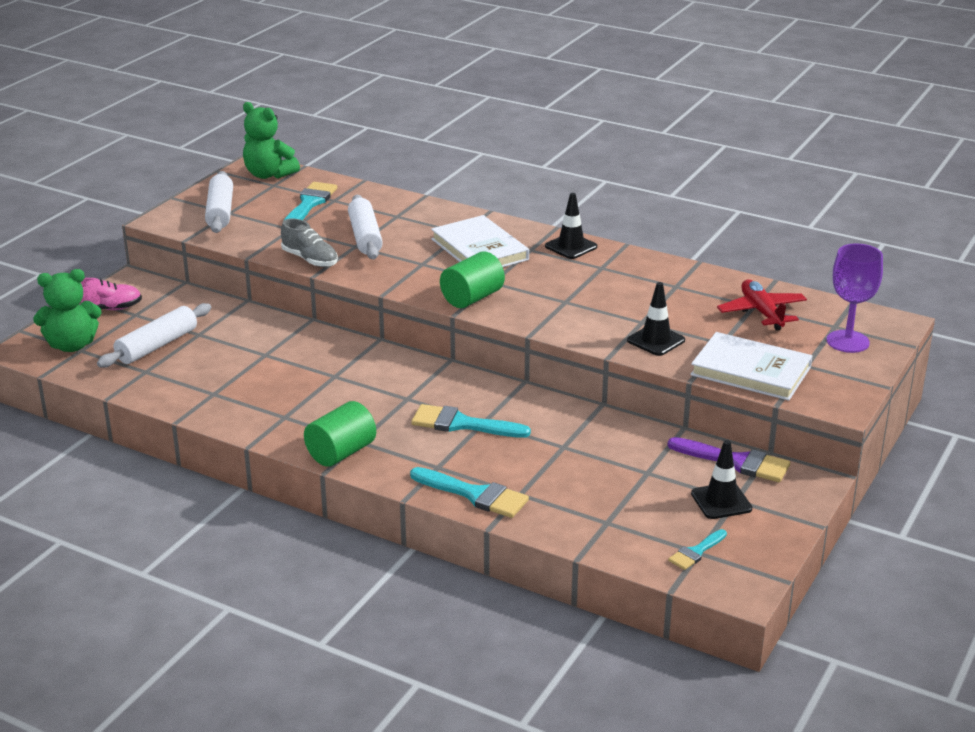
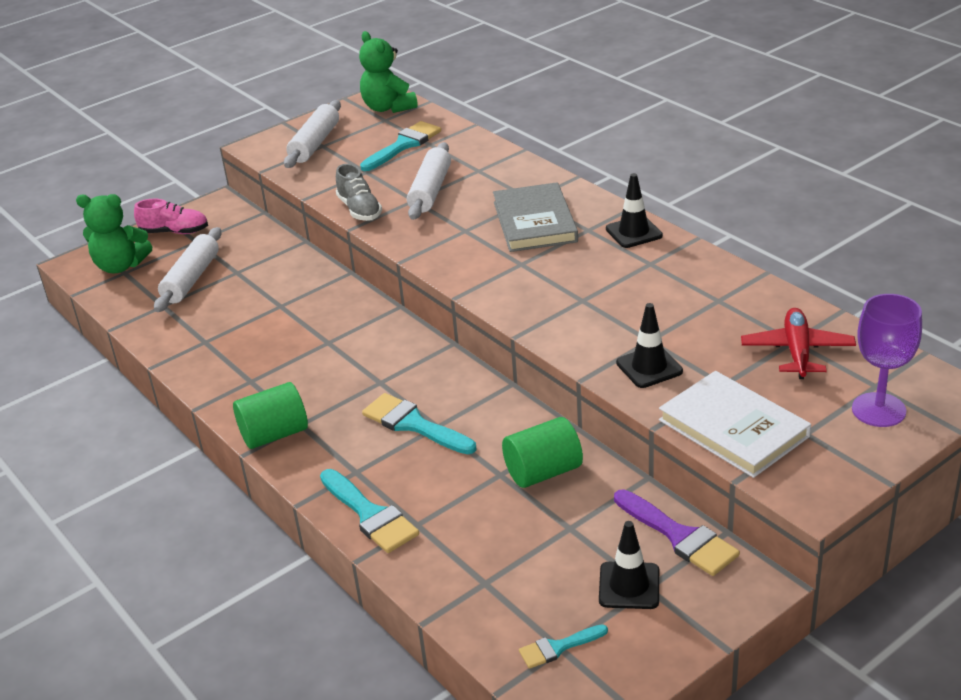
camera: 25 degrees right, 5 degrees up
white rolling pin [97,303,211,368] -> white rolling pin turned 45 degrees counterclockwise [154,227,221,312]
white book [431,215,529,267] -> grey book [493,182,578,252]
green cylinder [440,251,505,308] -> green cylinder moved to [502,417,583,488]

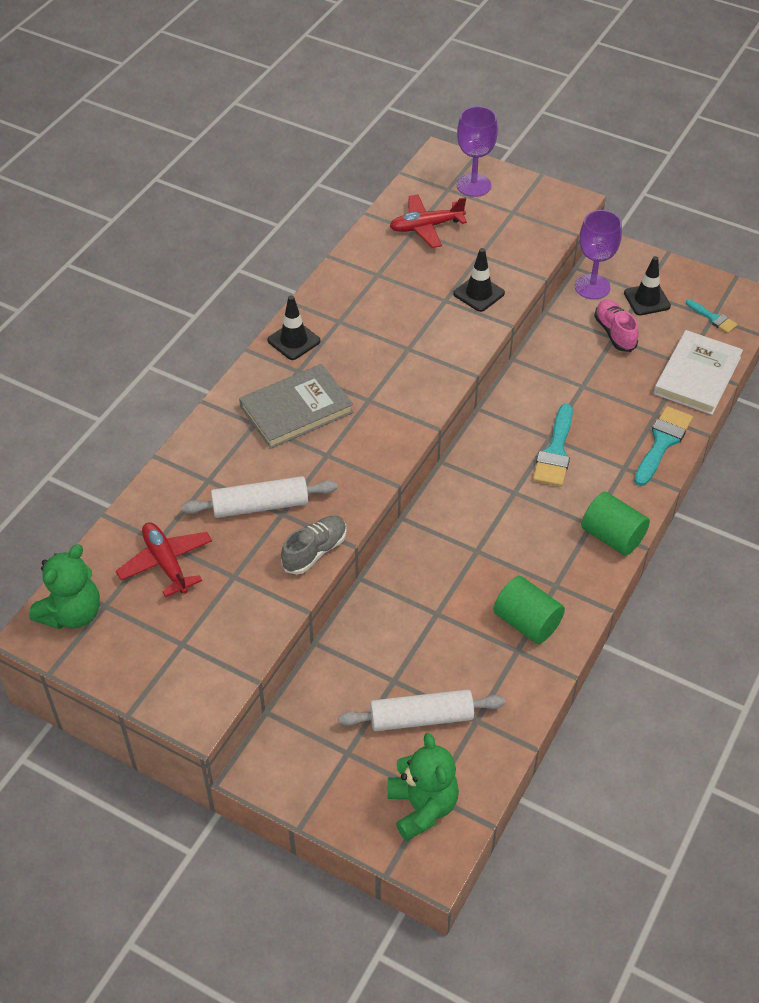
camera: 115 degrees left, 15 degrees up
pink shoe [134,199,208,234] -> pink shoe moved to [594,300,639,352]
white rolling pin [284,100,341,168] -> none
turquoise brush [360,121,441,171] -> red plane [116,522,212,597]
green cylinder [502,417,583,488] -> green cylinder moved to [493,576,565,644]
purple brush [614,489,740,576] -> purple goblet [575,210,622,299]
white book [659,371,811,478] -> white book moved to [654,330,743,415]

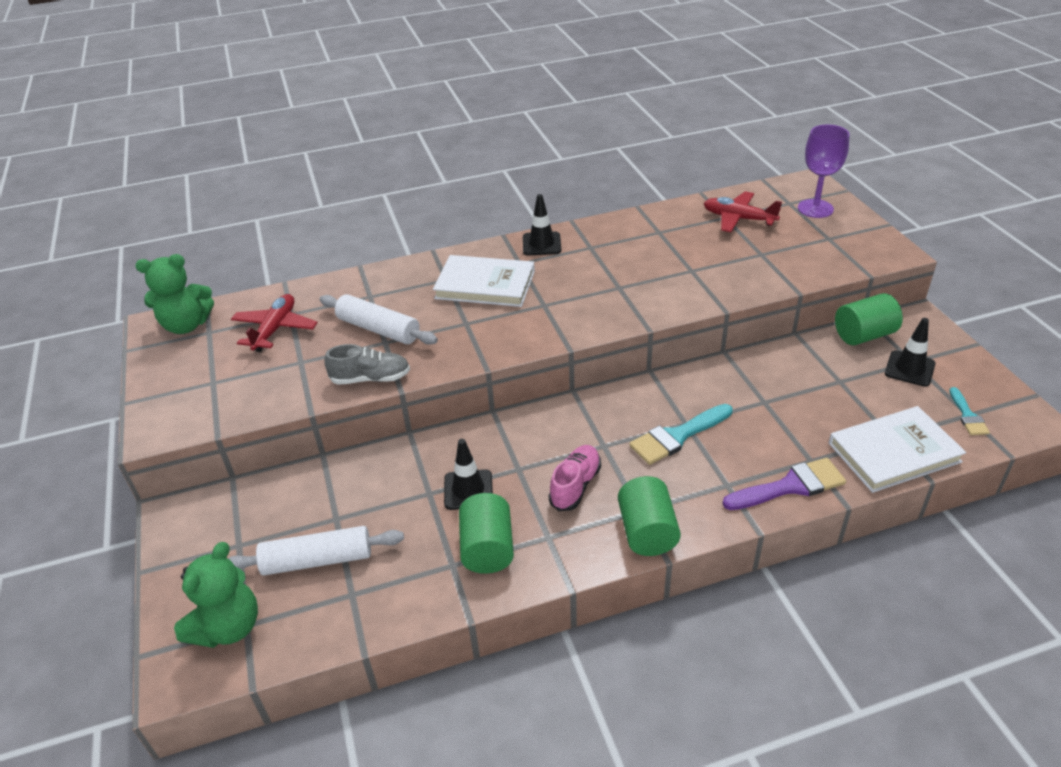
camera: 45 degrees right, 10 degrees down
grey book [239,364,353,449] -> white book [433,255,535,307]
white rolling pin [338,689,505,731] -> white rolling pin turned 45 degrees counterclockwise [228,526,404,576]
black traffic cone [453,248,505,312] -> black traffic cone moved to [444,439,493,510]
purple goblet [575,210,622,299] -> green cylinder [835,293,903,345]
pink shoe [594,300,639,352] -> pink shoe moved to [549,445,601,511]
turquoise brush [634,406,693,486] -> purple brush [722,458,846,510]

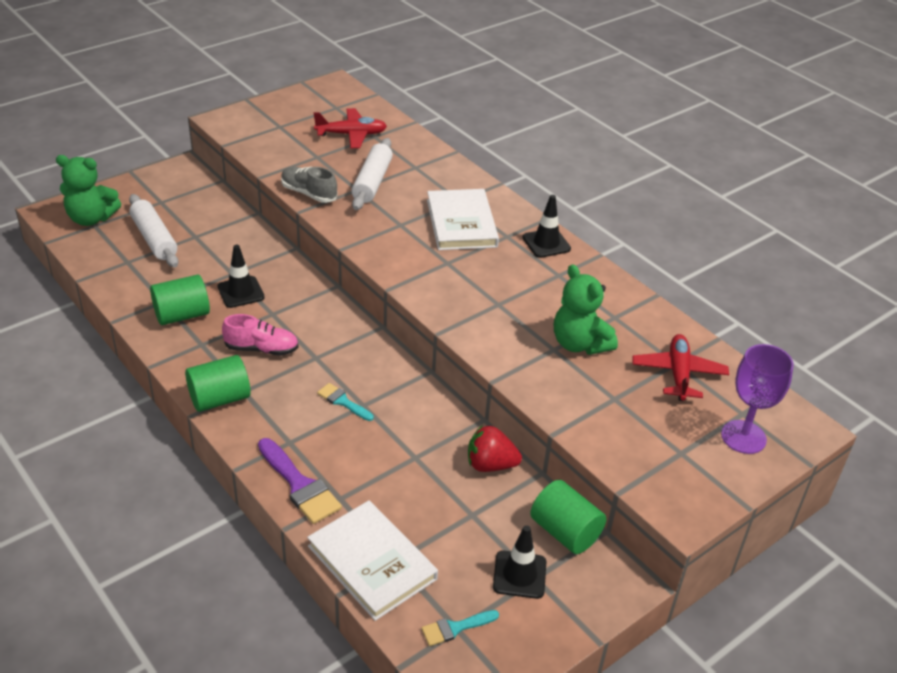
camera: 65 degrees right, 0 degrees up
green teddy bear [135,254,214,334] -> green teddy bear moved to [554,264,618,355]
grey shoe [324,344,410,385] -> grey shoe turned 150 degrees clockwise [281,167,338,203]
turquoise brush [629,404,733,465] -> turquoise brush [317,383,374,421], size x0.58
none -> red strawberry [468,425,522,472]

